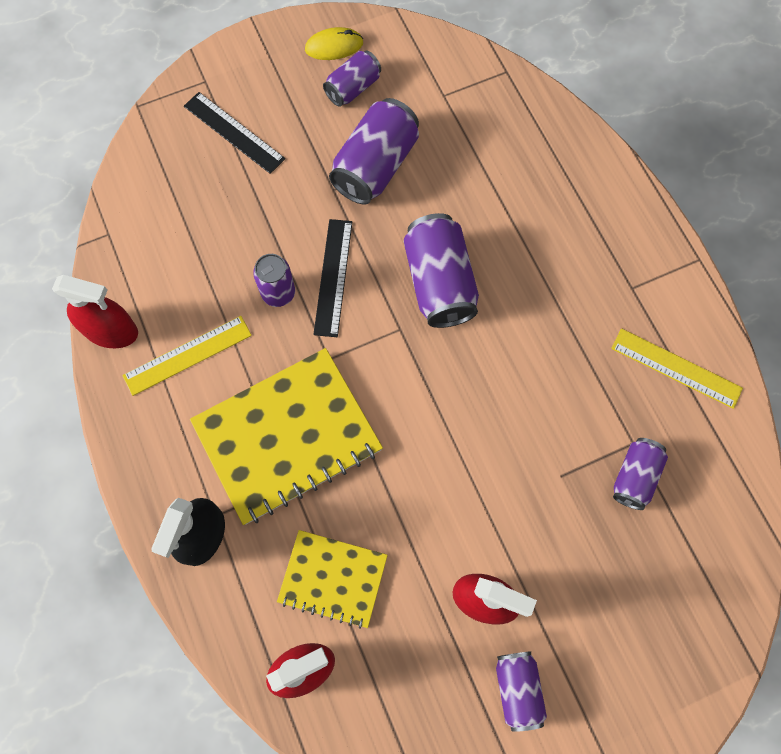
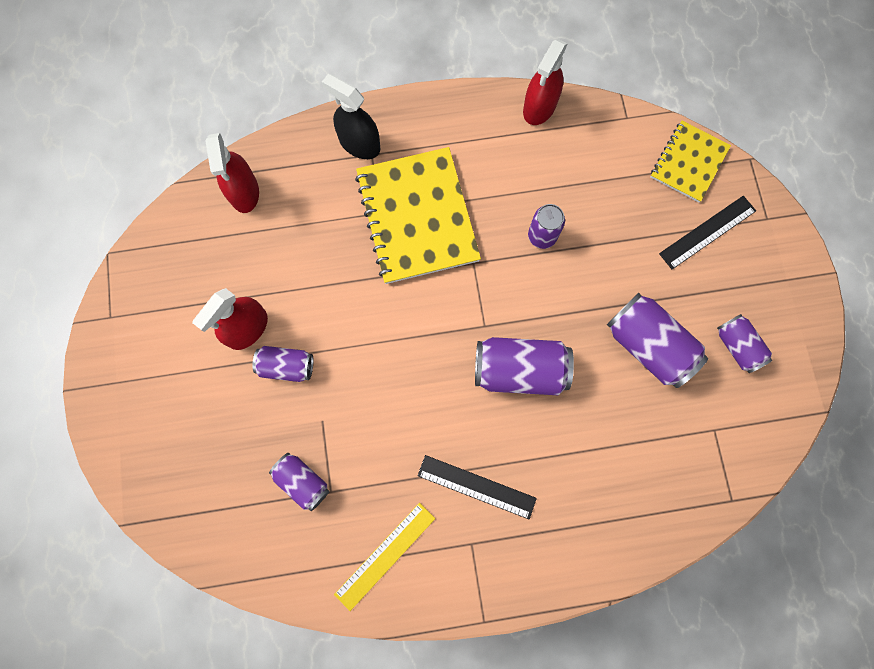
camera: 105 degrees right, 5 degrees up
yellow ruler [122,316,252,396] -> none
yellow notebook [277,530,388,629] -> yellow notebook moved to [650,121,731,202]
yellow mouse [305,27,363,60] -> none
black ruler [313,219,352,337] -> black ruler moved to [417,455,537,520]
purple can [496,651,547,732] -> purple can moved to [252,346,313,382]

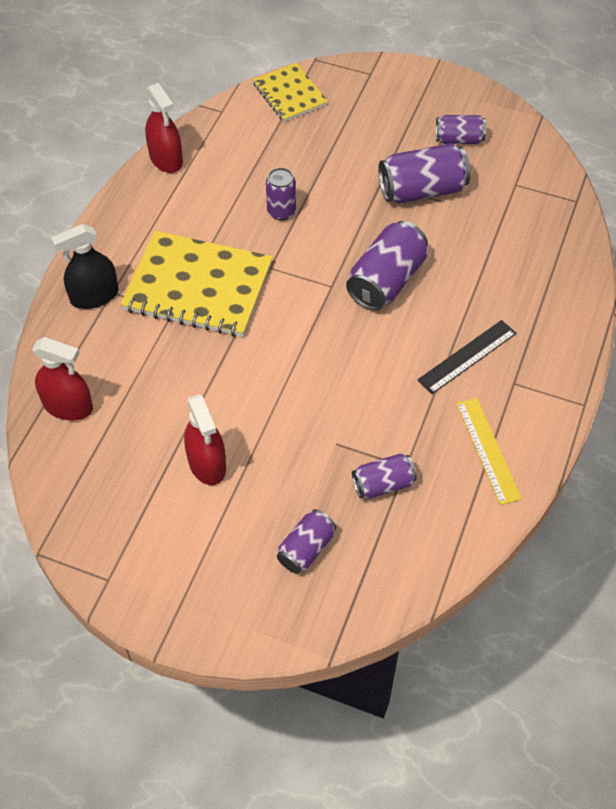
camera: 60 degrees left, 20 degrees down
purple can [252,346,313,382] -> purple can moved to [277,509,336,574]
black ruler [659,196,756,269] -> none

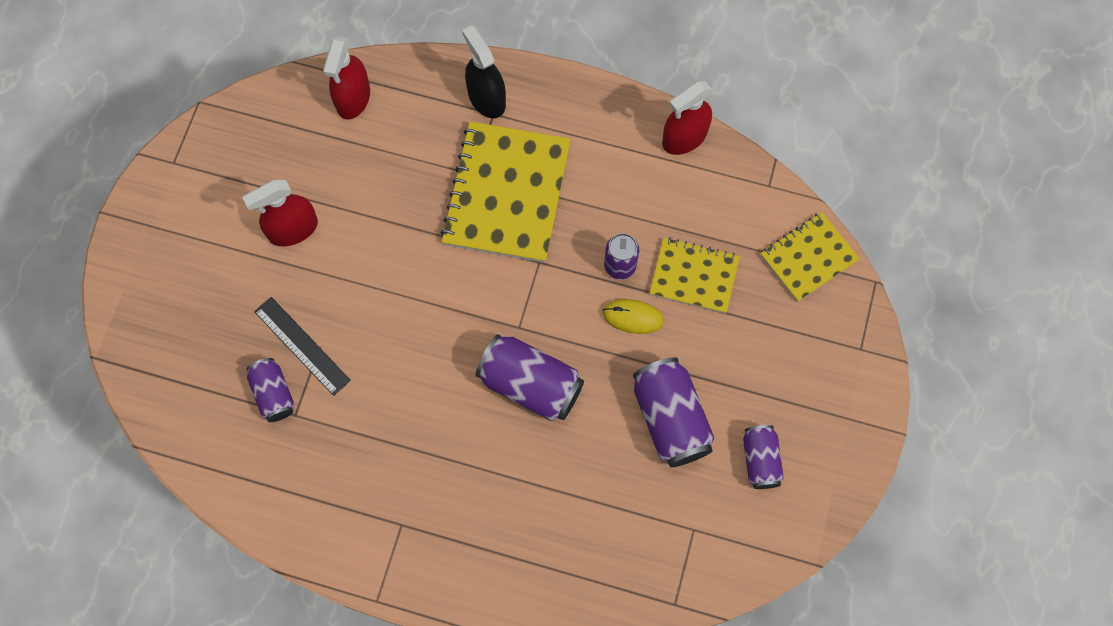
camera: 85 degrees right, 15 degrees up
purple can [277,509,336,574] -> none
black ruler [417,320,517,394] -> black ruler moved to [254,297,351,396]
yellow ruler [456,398,522,505] -> none
none -> yellow mouse [602,299,664,334]
none -> yellow notebook [650,238,740,314]

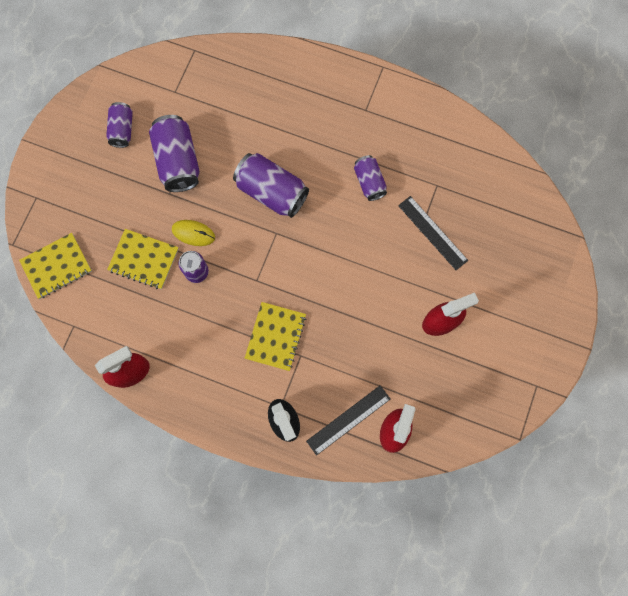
camera: 175 degrees left, 5 degrees up
purple can [247,358,294,422] -> purple can moved to [354,155,387,201]
yellow notebook [440,122,571,263] -> yellow notebook [245,302,306,371], size x0.58
none -> black ruler [306,385,390,455]

